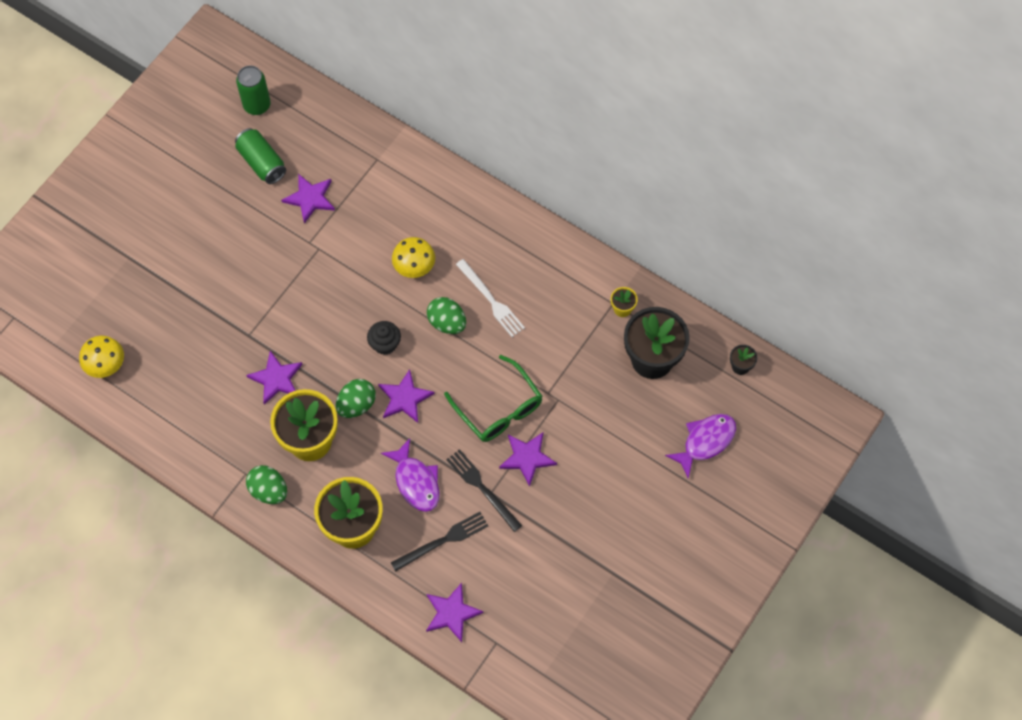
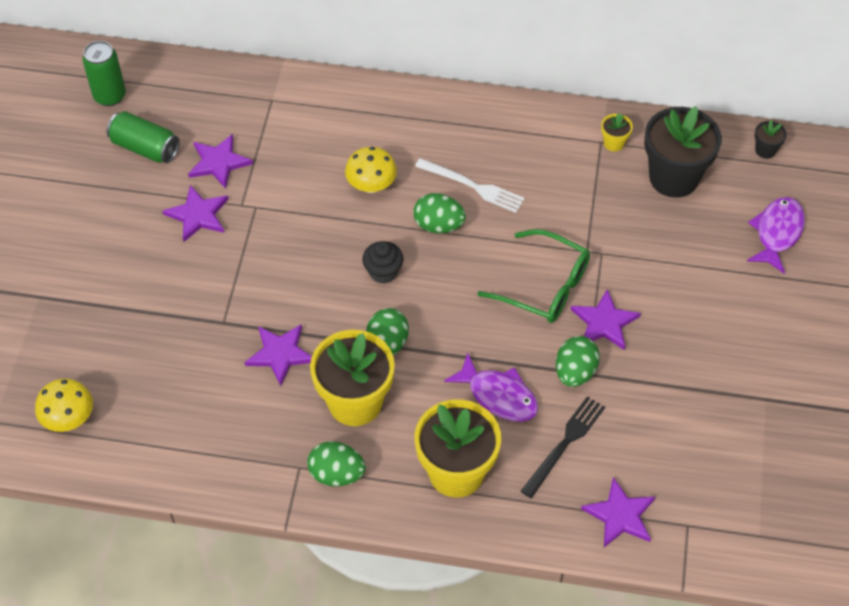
camera: 25 degrees left, 10 degrees down
purple star [378,369,435,423] -> purple star moved to [163,185,228,242]
black fork [446,449,522,532] -> green egg [556,336,600,387]

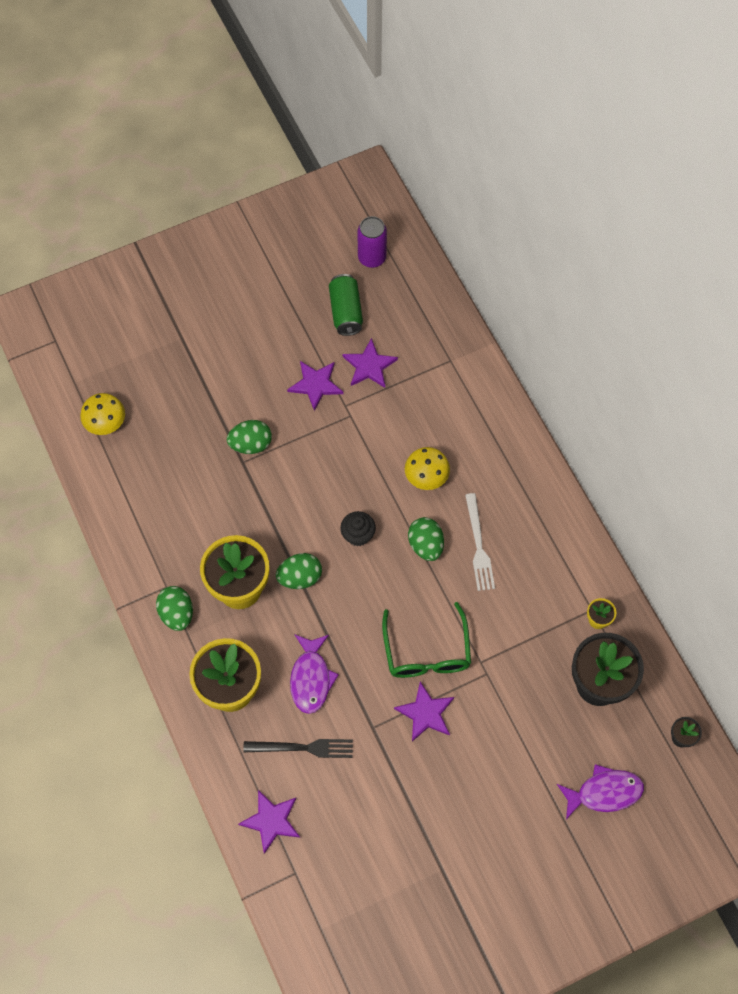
camera: 55 degrees right, 10 degrees up
green can [83,41,126,106] -> purple can [357,216,387,268]
purple star [245,324,312,386] -> none
green egg [556,336,600,387] -> green egg moved to [227,420,272,454]

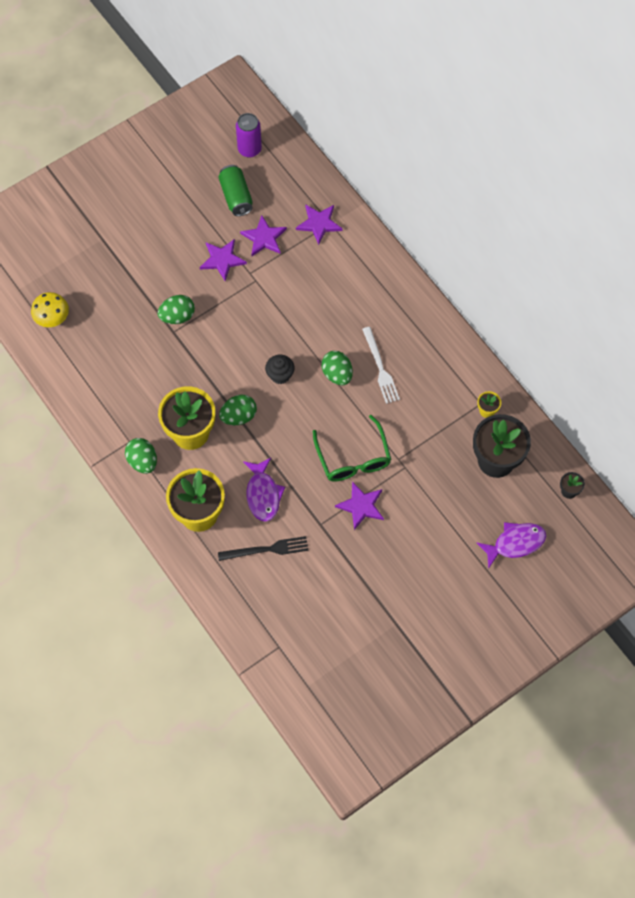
camera: 10 degrees left, 0 degrees up
purple star [238,790,300,854] -> purple star moved to [296,204,342,245]
yellow mushroom [405,447,450,490] -> none

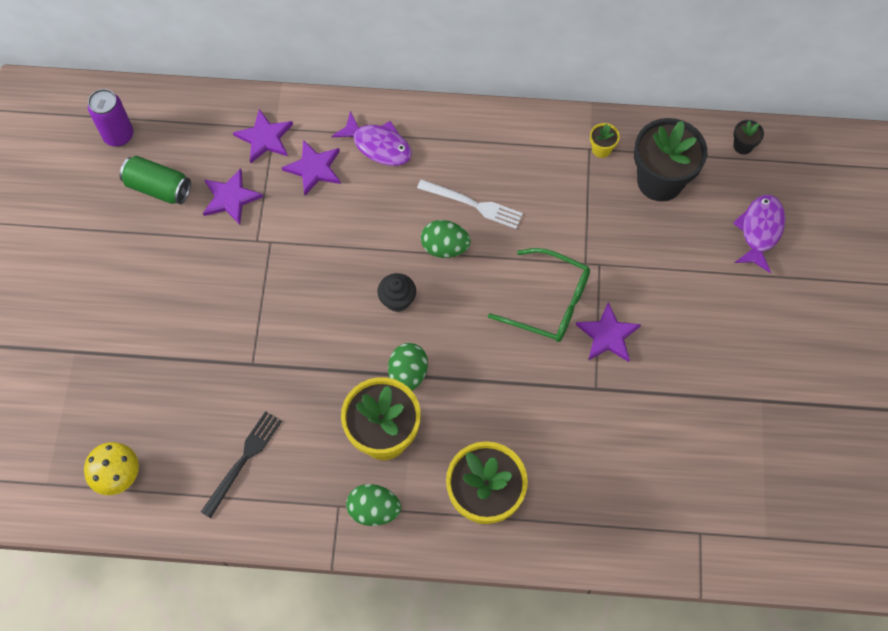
camera: 50 degrees left, 0 degrees up
green egg [157,295,195,324] -> none
purple star [200,239,247,281] -> purple star moved to [281,140,341,195]
black fork [218,536,309,561] -> black fork moved to [201,411,282,518]
purple fish [243,458,285,522] -> purple fish moved to [331,111,412,166]

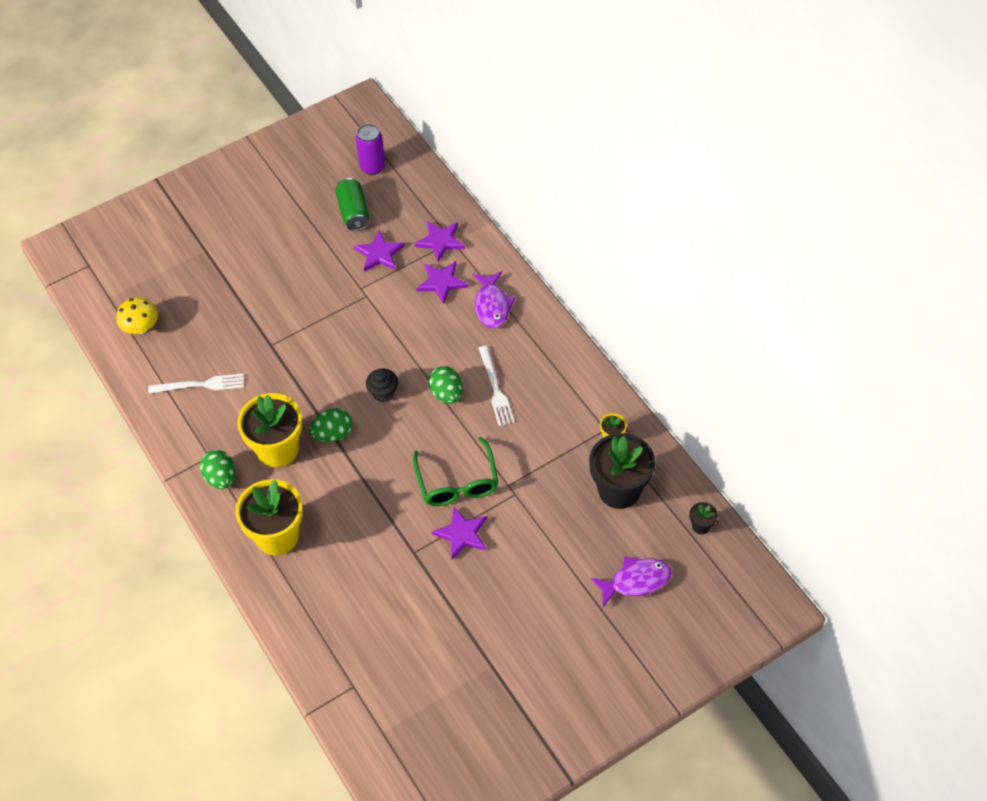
camera: 55 degrees right, 10 degrees down
black fork [201,411,282,518] -> white fork [148,374,244,394]

